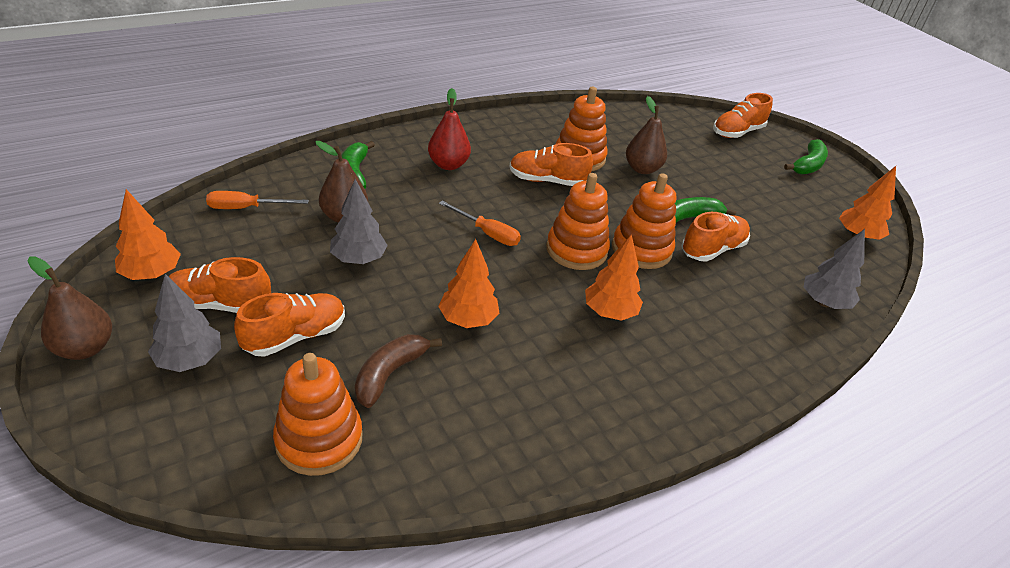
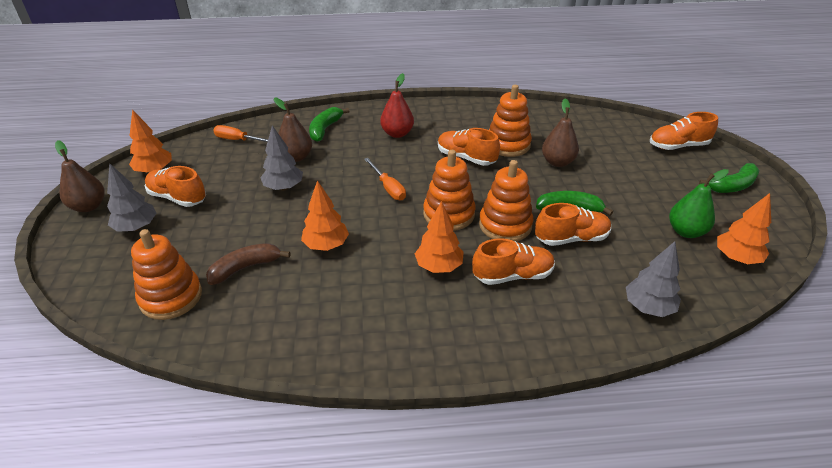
camera: 30 degrees right, 0 degrees up
orange shoe [234,293,345,357] -> orange shoe moved to [472,238,555,285]
none -> green pear [669,169,729,238]

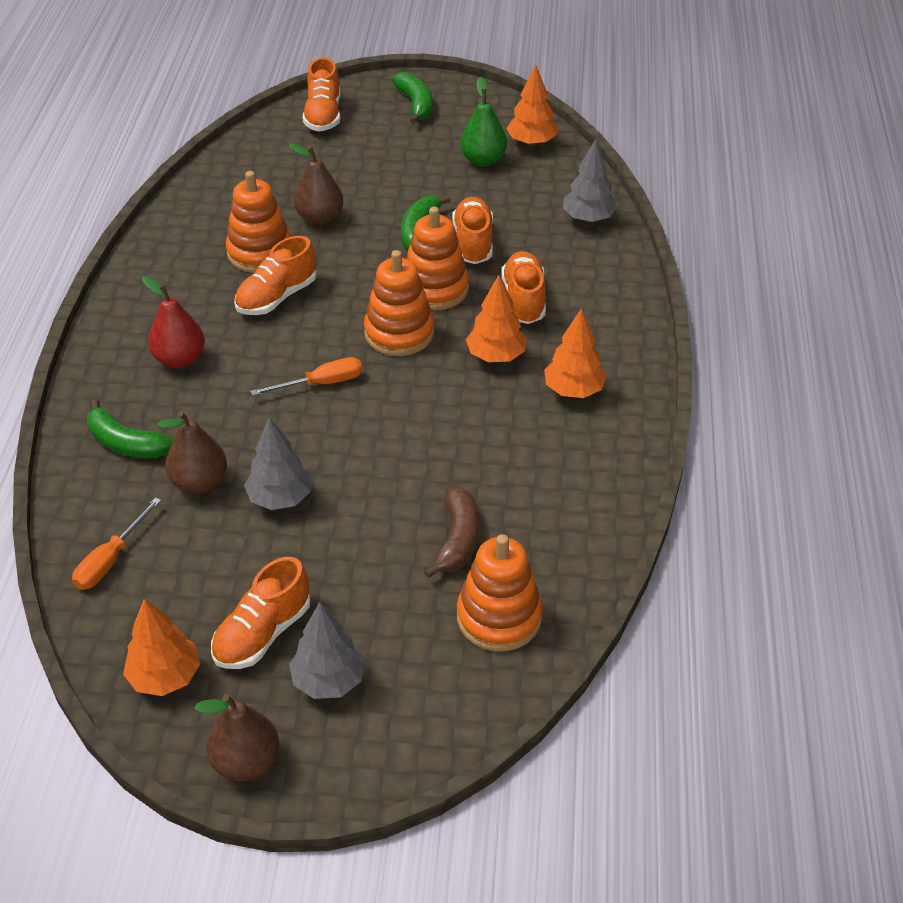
camera: 80 degrees left, 5 degrees up
brown banana [206,243,291,285] -> brown banana turned 150 degrees counterclockwise [424,486,479,578]
orange tree [301,180,349,251] -> orange tree moved to [544,309,607,398]

